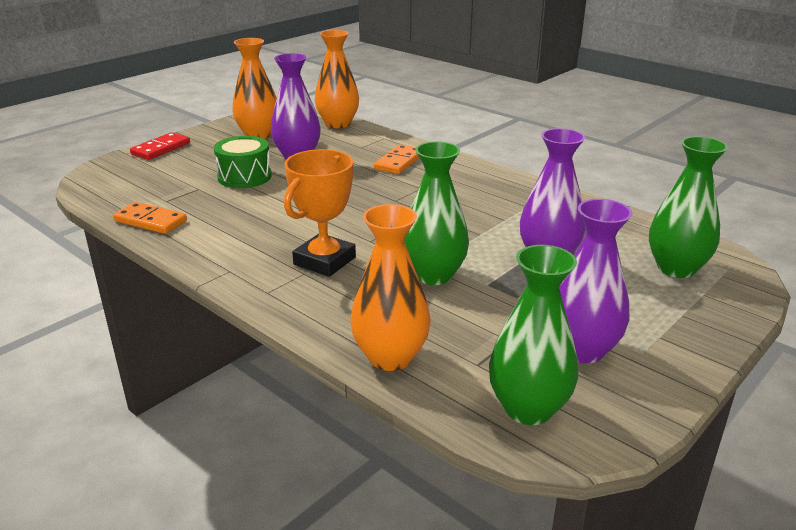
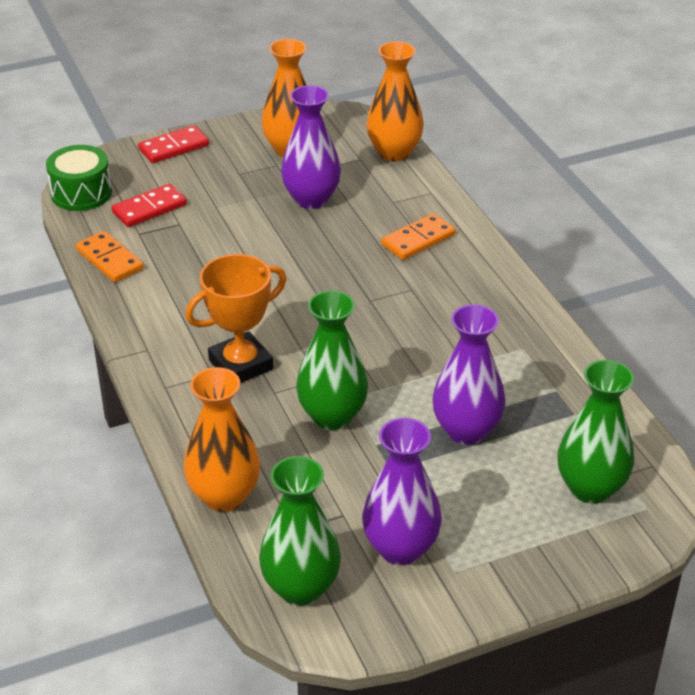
camera: 25 degrees right, 10 degrees up
green drum [214,136,272,188] -> green drum moved to [46,145,112,211]
none -> red domino [111,184,187,227]

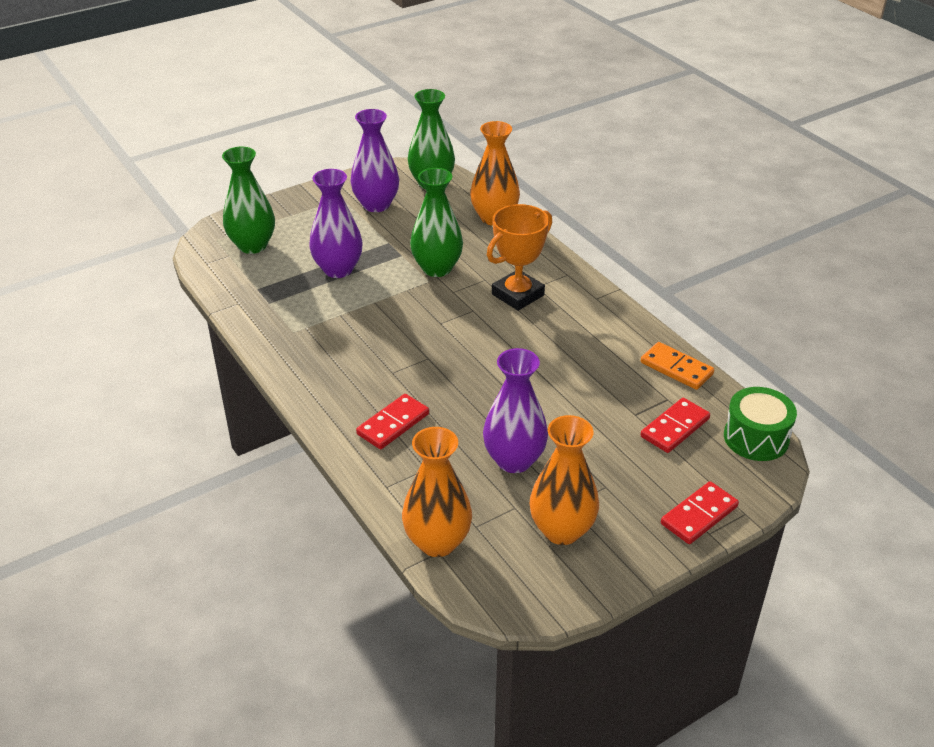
camera: 170 degrees right, 0 degrees up
orange domino [381,213,456,260] -> red domino [356,394,429,449]

